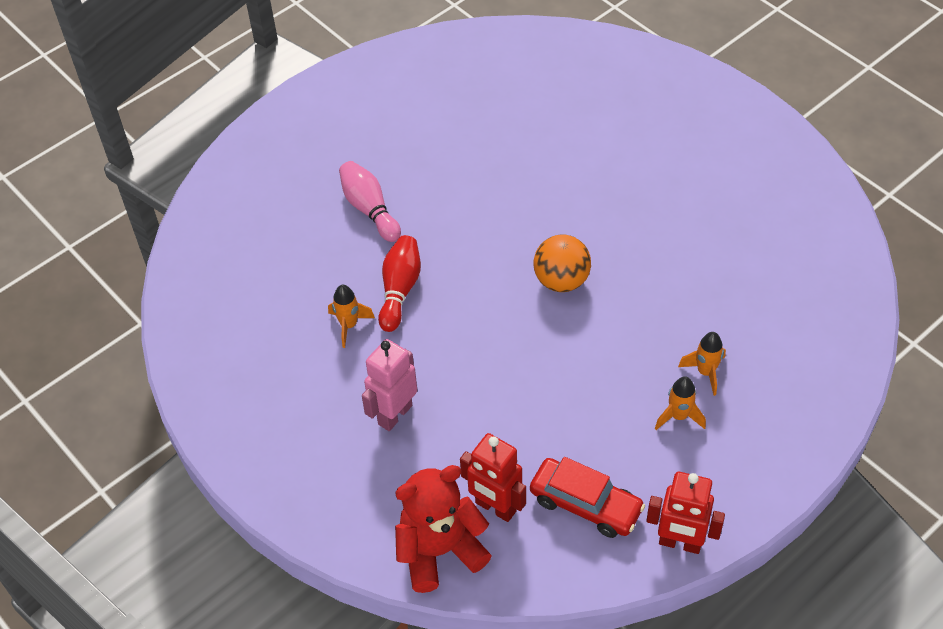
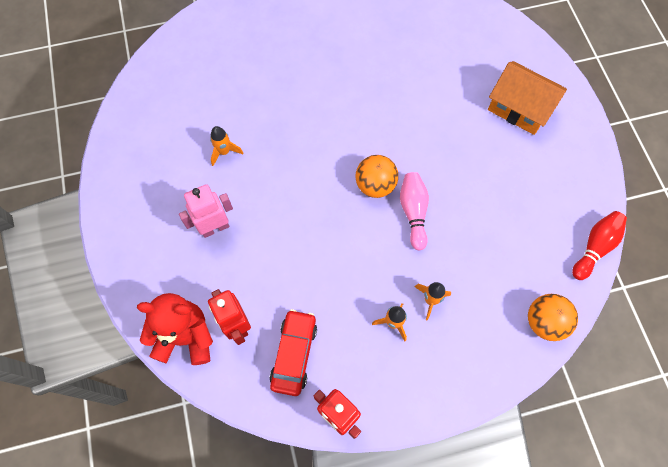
camera: 25 degrees right, 15 degrees up
pink bowling pin [339,161,401,242] -> pink bowling pin moved to [400,172,429,250]
red bowling pin [378,235,421,332] -> red bowling pin moved to [572,211,627,280]
red car [530,457,645,538] -> red car turned 135 degrees counterclockwise [269,309,317,396]
none -> orange house [488,61,567,135]
none -> orange ball [528,294,578,341]

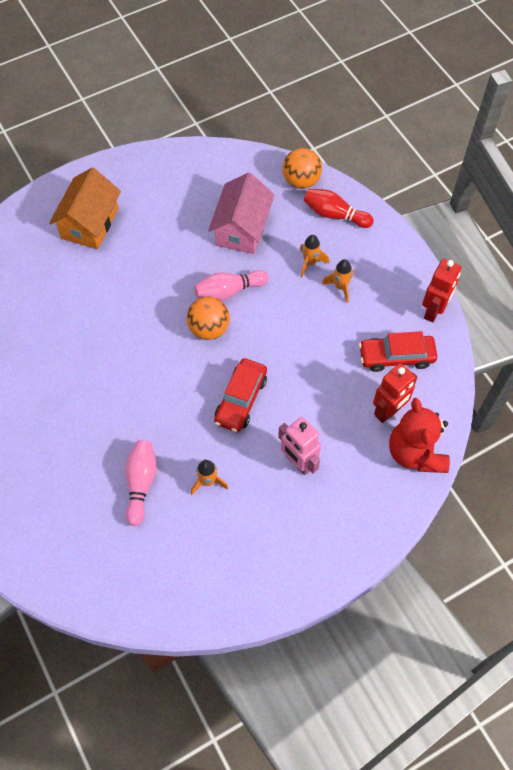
camera: 105 degrees left, 5 degrees down
red bowling pin [572,211,627,280] -> red bowling pin moved to [303,189,374,228]
none -> pink bowling pin [125,440,157,526]
none -> pink house [208,172,275,254]
none -> red car [214,358,267,432]

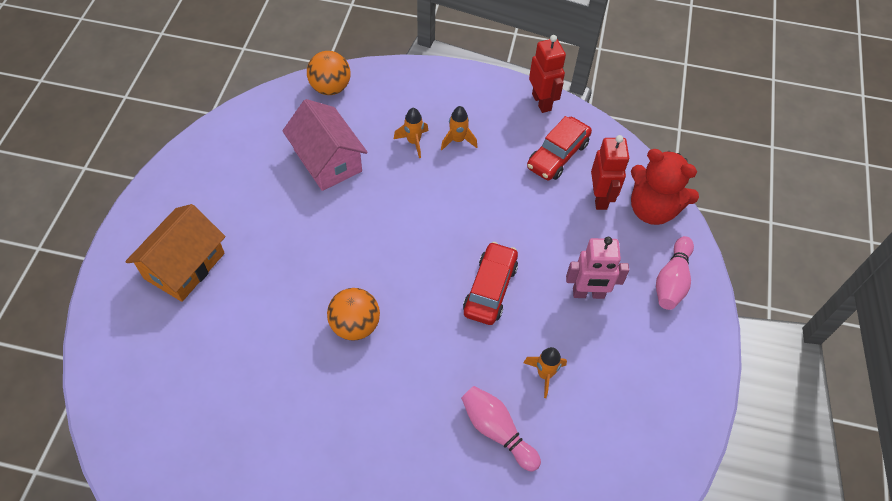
camera: 50 degrees left, 5 degrees down
orange house [49,168,121,249] -> orange house turned 60 degrees clockwise [125,204,226,302]
orange ball [186,297,230,340] -> orange ball moved to [327,288,380,341]
pink bowling pin [194,270,269,301] -> pink bowling pin moved to [656,236,694,310]
red car [214,358,267,432] -> red car turned 135 degrees counterclockwise [463,242,518,325]
red bowling pin [303,189,374,228] -> none

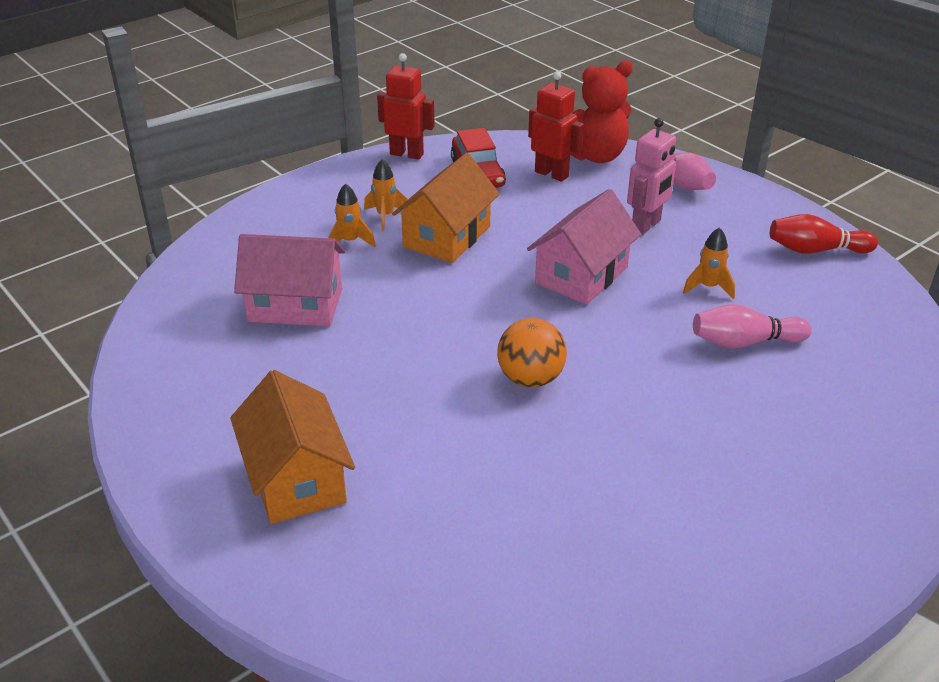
camera: 50 degrees left, 20 degrees down
orange ball [307,51,351,95] -> none
red car [463,242,518,325] -> pink house [527,189,641,305]
none -> orange house [392,153,500,263]
none -> red bowling pin [770,214,878,254]

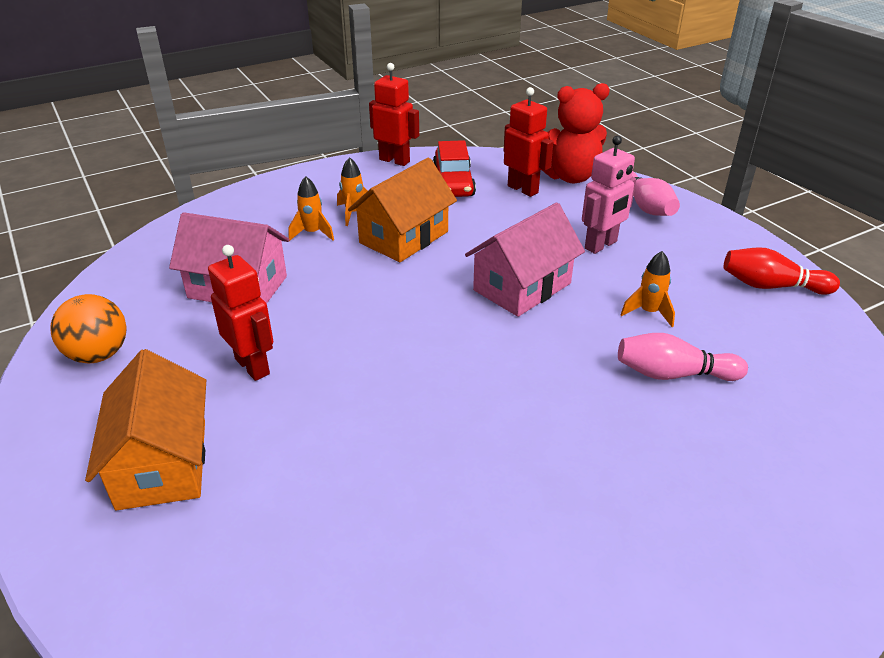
camera: 10 degrees right, 0 degrees up
orange ball [497,318,567,388] -> orange ball moved to [51,294,127,363]
none -> red robot [208,245,273,381]

